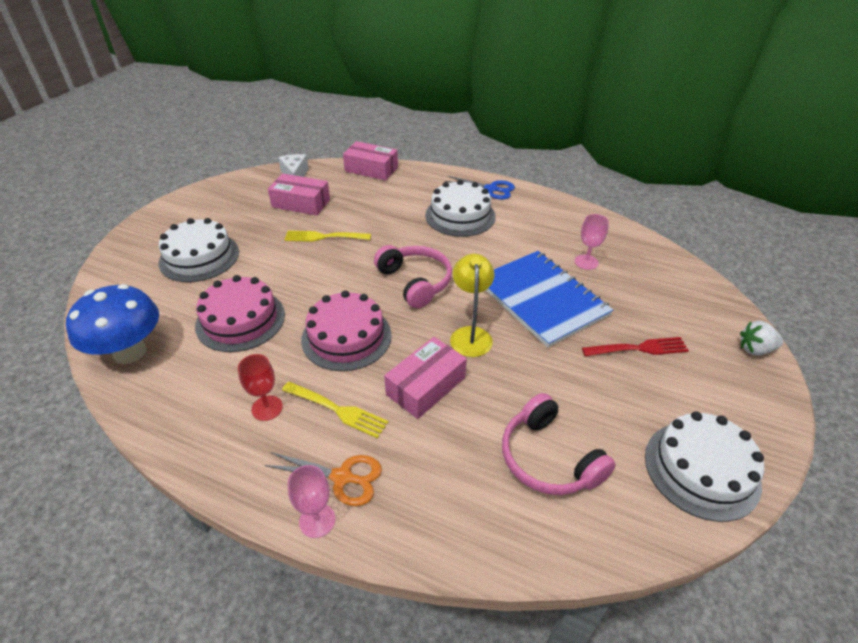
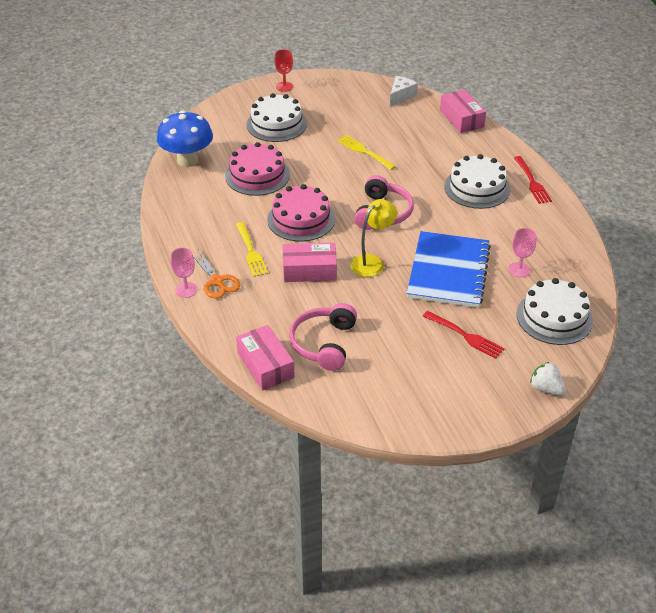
camera: 45 degrees right, 0 degrees up
red goblet [238,354,283,421] -> red goblet moved to [275,50,293,92]
pink box [268,174,330,215] -> pink box moved to [236,325,295,391]
blue scissors [445,176,515,200] -> red fork [514,156,552,204]
white cake [645,411,764,522] -> white cake moved to [516,278,593,345]

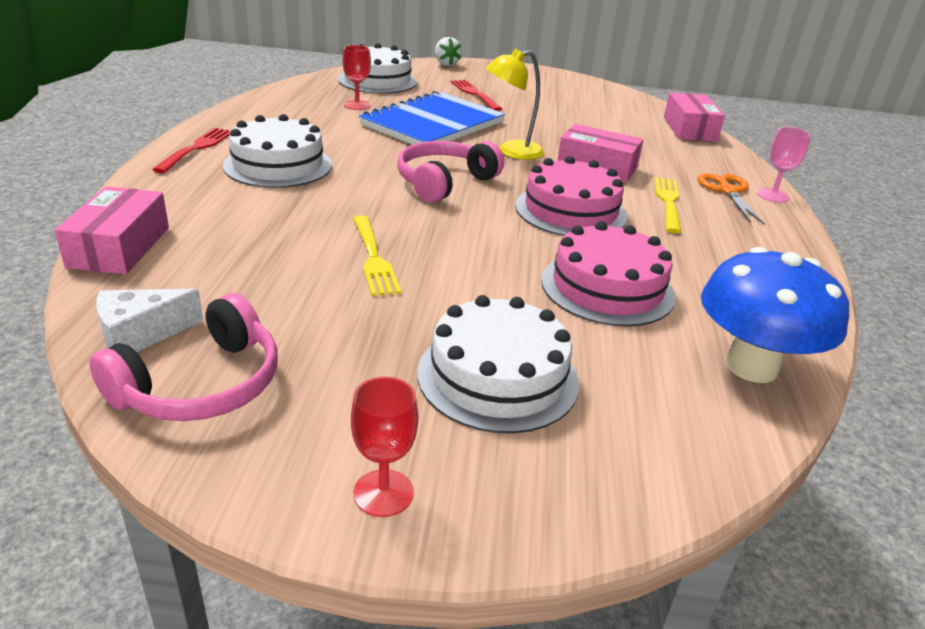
camera: 155 degrees left, 10 degrees down
pink headphones [289,303,357,371] -> pink headphones moved to [89,293,278,421]
pink goblet [509,228,536,277] -> red goblet [343,45,371,110]

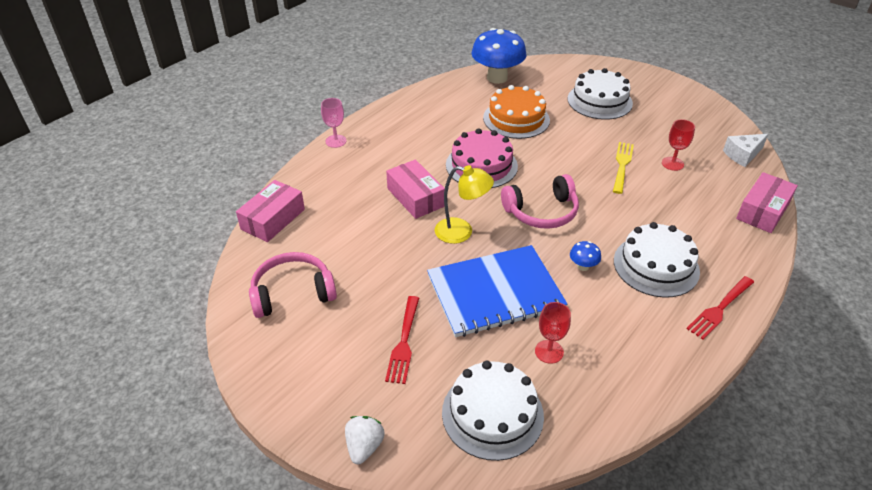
camera: 145 degrees left, 10 degrees up
pink headphones [89,293,278,421] -> pink headphones moved to [249,252,337,318]
white cheese [96,289,203,352] -> white cheese turned 150 degrees clockwise [723,134,768,167]
red goblet [351,376,418,517] -> red goblet moved to [662,119,695,171]
pink cake [541,221,676,327] -> orange cake [483,85,550,139]
yellow fork [654,177,681,233] -> none
orange scissors [697,173,765,225] -> none
none -> blue mushroom [570,241,601,271]

